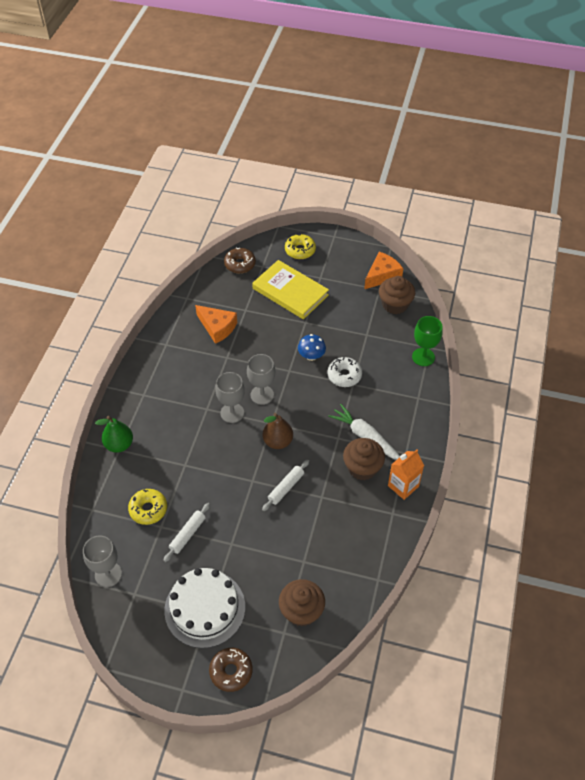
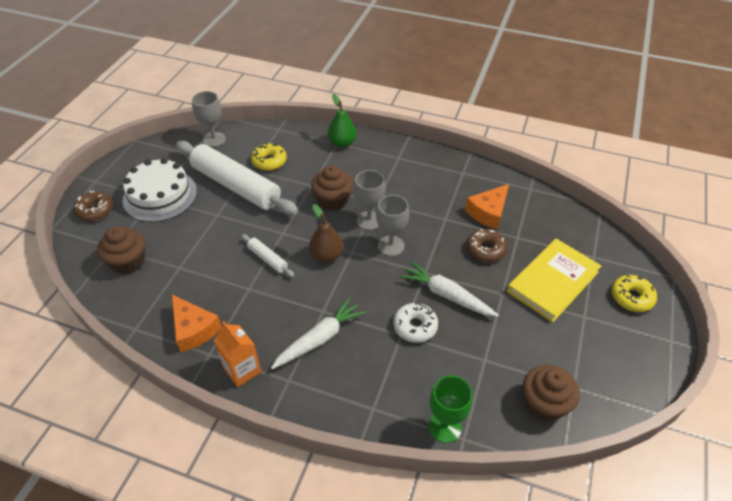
camera: 95 degrees right, 5 degrees down
white rolling pin [163,503,210,562] -> white rolling pin [176,141,298,215], size x2.34
brown donut [224,248,256,273] -> brown donut moved to [466,229,507,262]
blue mushroom [298,334,326,361] -> white carrot [400,262,499,317]
brown cupcake [343,438,385,480] -> brown cupcake moved to [311,165,353,211]
orange cheese [364,252,403,289] -> orange cheese moved to [172,295,222,352]

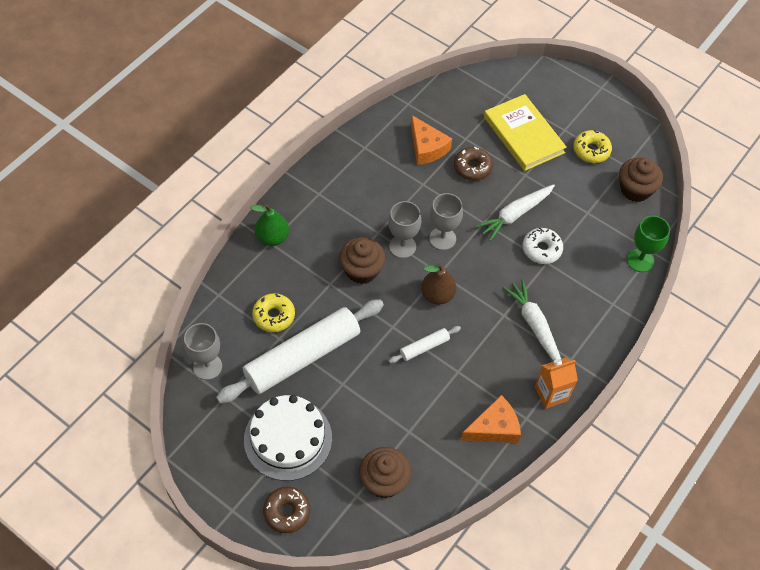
camera: 75 degrees left, 10 degrees up
yellow donut [611,275,657,312] -> yellow donut moved to [573,130,612,163]

